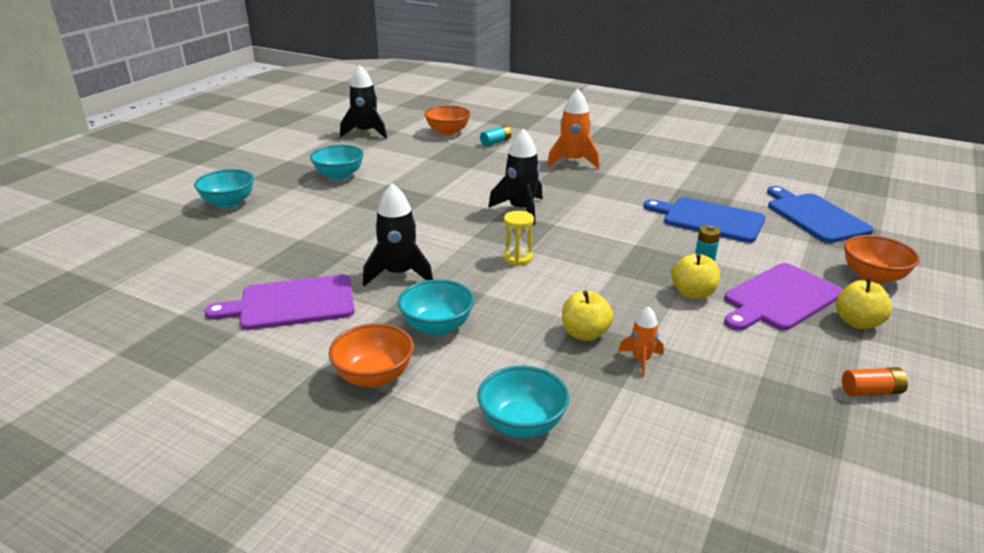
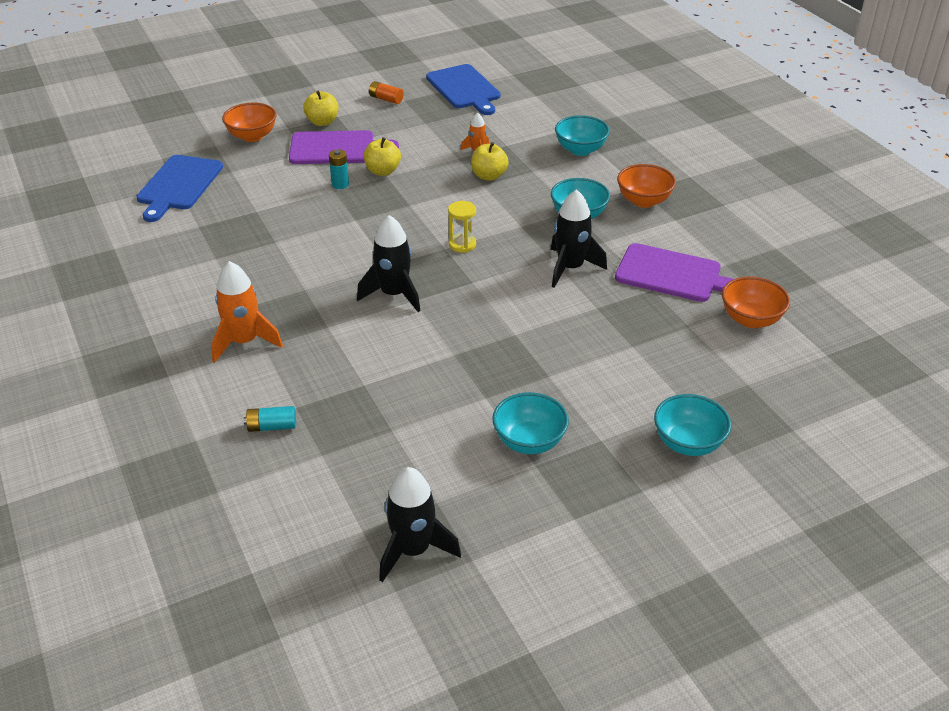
camera: 145 degrees left, 10 degrees up
orange bowl [424,105,471,136] -> orange bowl moved to [722,276,790,328]
blue cutting board [643,197,766,243] -> blue cutting board moved to [426,64,501,115]

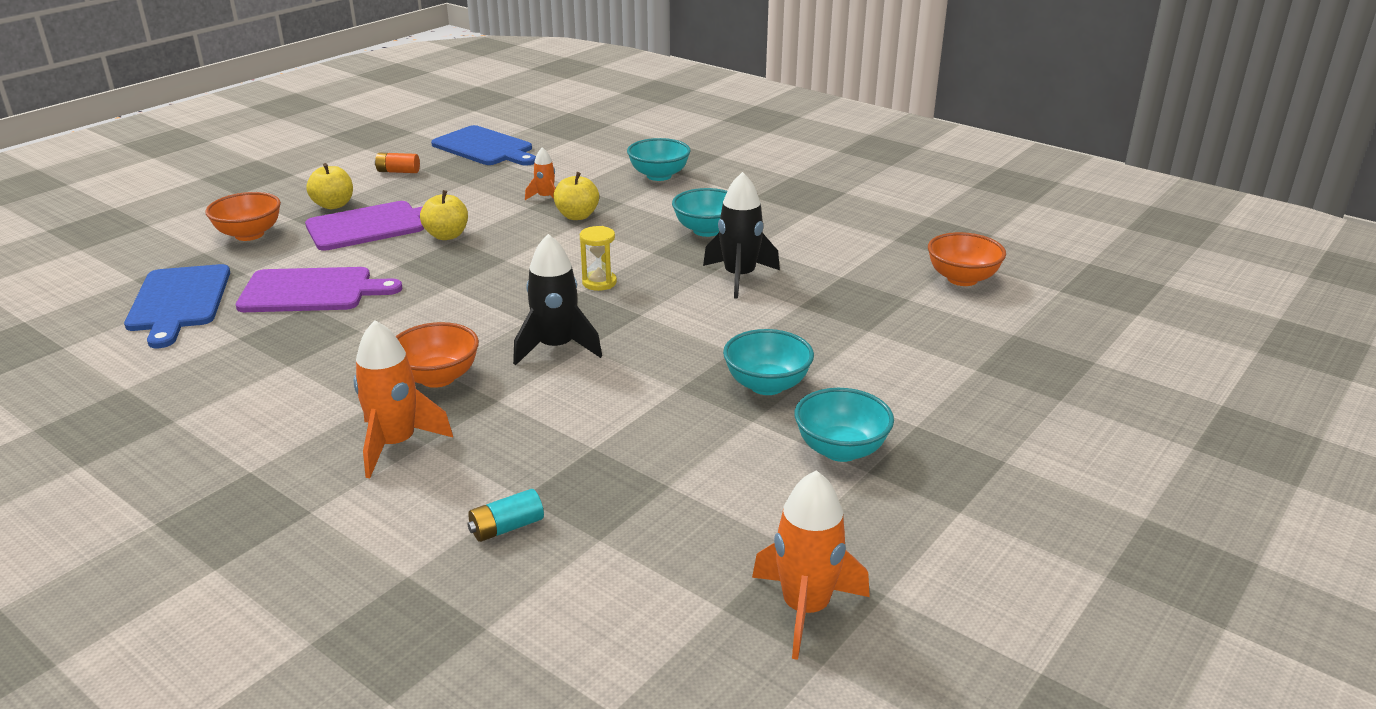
camera: 25 degrees left, 10 degrees down
turquoise battery [329,149,349,189] -> none
black rocket [379,467,461,582] -> orange rocket [752,470,870,660]
purple cutting board [615,243,734,302] -> purple cutting board moved to [236,267,402,312]
orange bowl [617,164,676,208] -> orange bowl moved to [396,322,479,388]
turquoise bowl [654,394,731,456] -> turquoise bowl moved to [723,329,814,395]

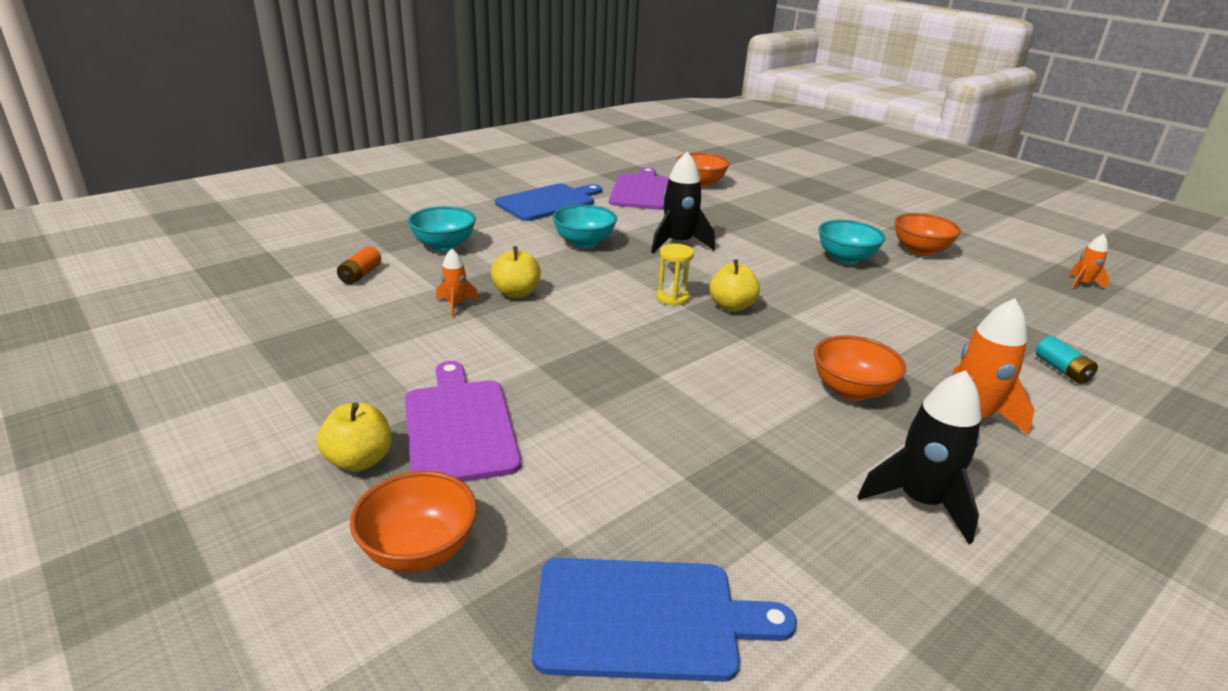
camera: 80 degrees left, 0 degrees up
purple cutting board [236,267,402,312] -> purple cutting board moved to [609,167,669,210]
orange battery [375,152,420,173] -> orange battery moved to [337,247,381,284]
yellow apple [420,190,468,240] -> yellow apple moved to [709,259,760,312]
blue cutting board [431,125,536,166] -> blue cutting board moved to [495,183,602,221]
black rocket [513,234,602,365] -> black rocket moved to [857,370,981,544]
orange rocket [752,470,870,660] -> orange rocket [1069,234,1109,290], size x0.55
turquoise bowl [795,388,894,462] -> orange bowl [895,213,961,256]

